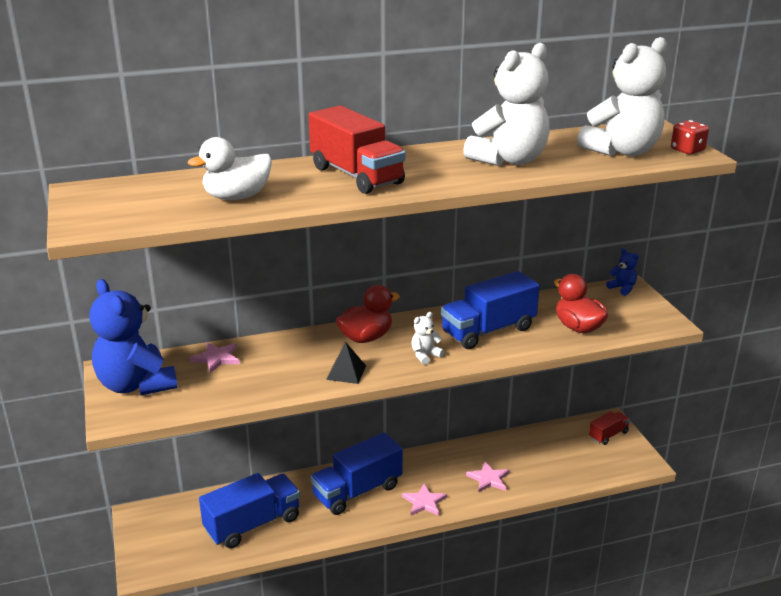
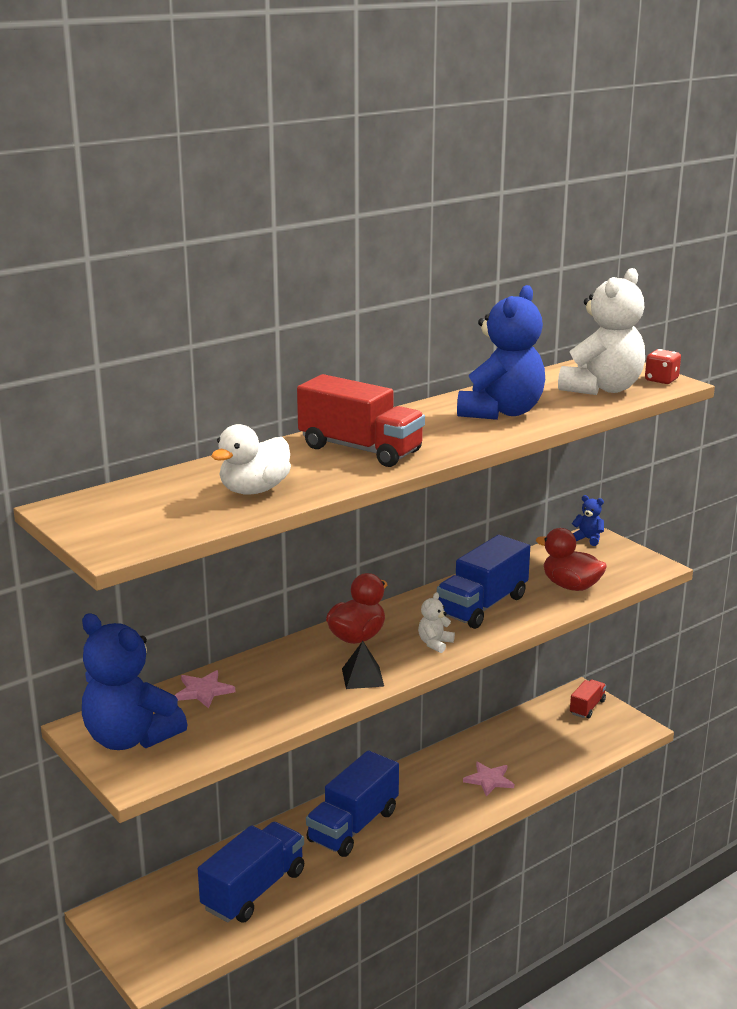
camera: 20 degrees left, 5 degrees down
pink star [402,483,447,516] -> none
white teddy bear [463,43,550,166] -> blue teddy bear [457,285,545,420]

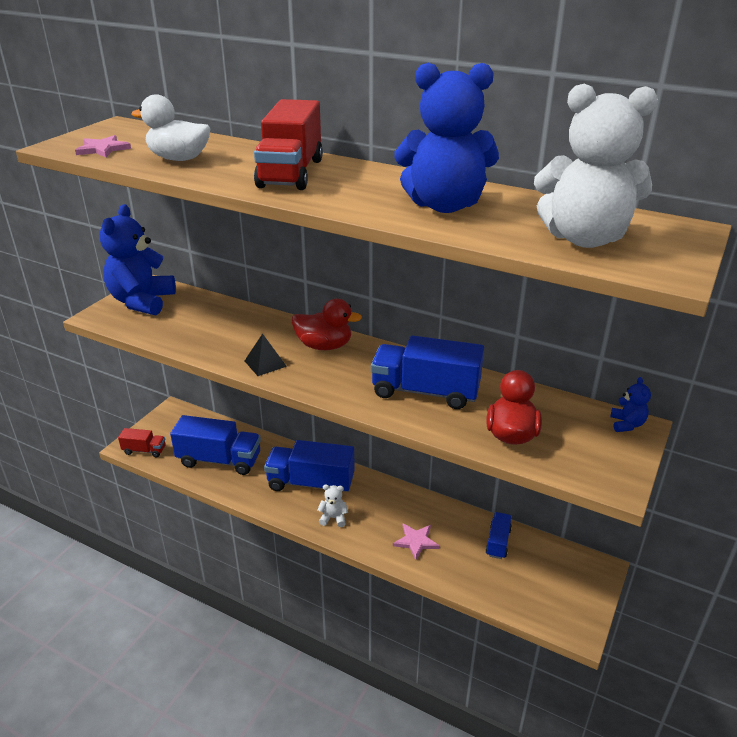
camera: 65 degrees right, 10 degrees up
pink star [175,670,235,709] -> pink star moved to [75,135,131,158]
white teddy bear [418,592,455,653] -> white teddy bear moved to [317,485,348,527]
red truck [570,680,606,718] -> red truck moved to [118,428,166,457]
red dice [645,349,681,384] -> none
none -> blue truck [485,512,512,559]

